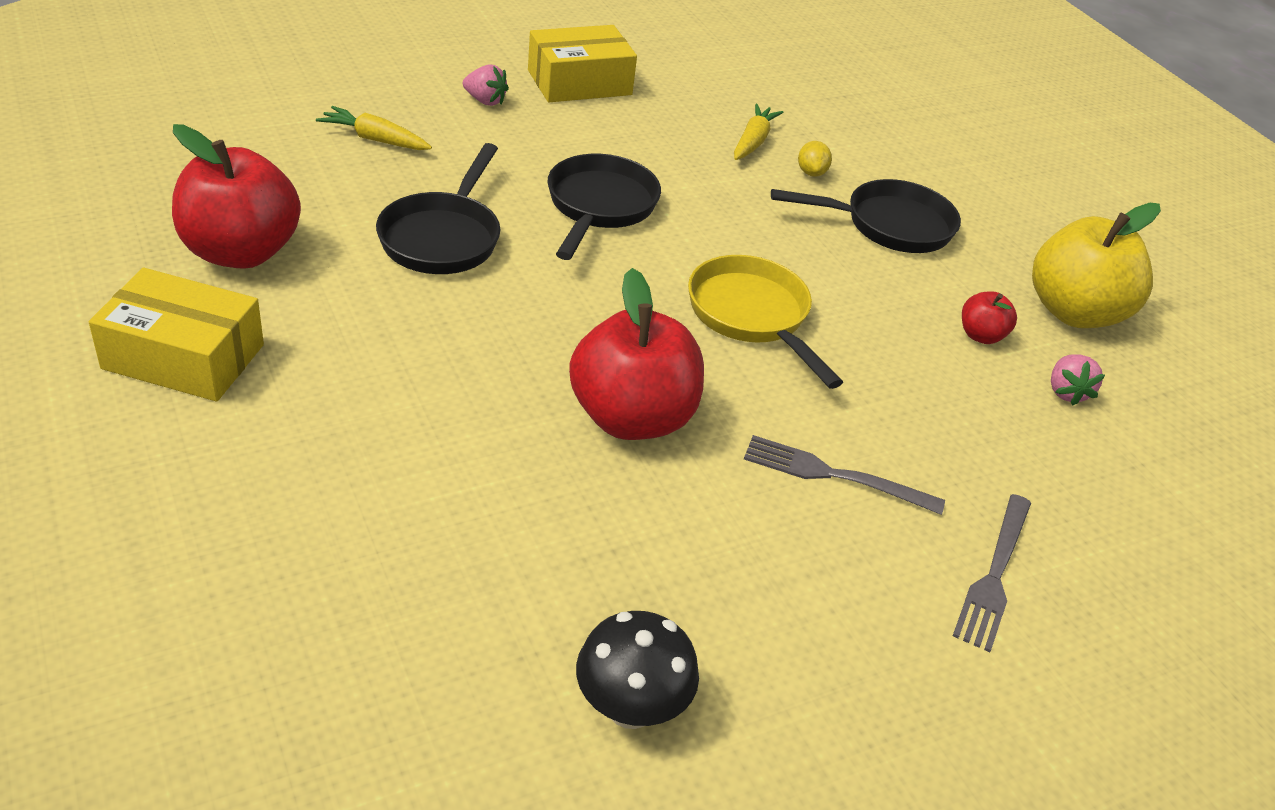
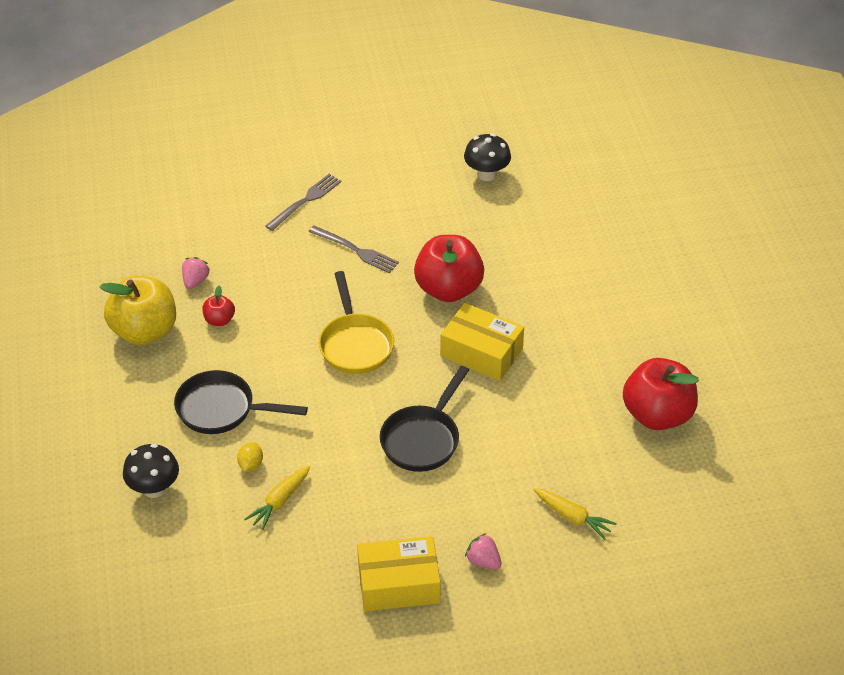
camera: 160 degrees left, 5 degrees up
yellow box [89,268,264,402] -> yellow box moved to [440,303,524,381]
black pan [376,143,500,274] -> none
none -> black mushroom [123,444,179,498]

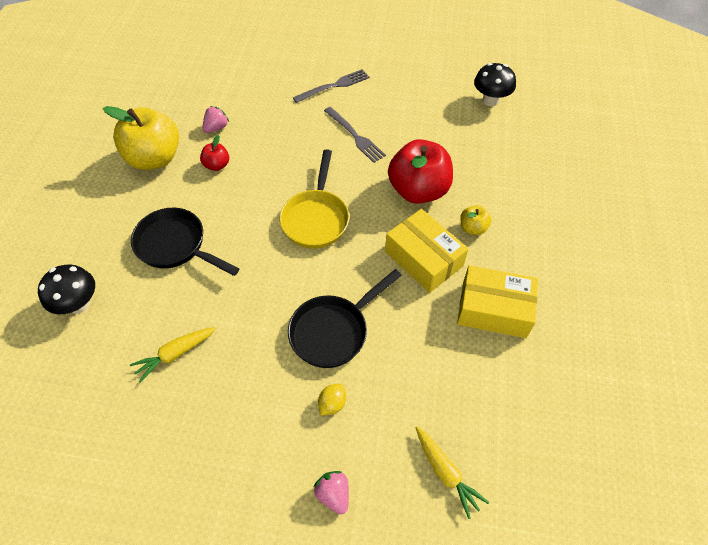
camera: 20 degrees right, 10 degrees up
yellow lemon [237,442,263,471] -> yellow lemon moved to [318,384,346,416]
yellow box [357,536,441,611] -> yellow box moved to [457,265,538,338]
red apple [623,358,699,430] -> none
none -> yellow apple [460,205,492,235]

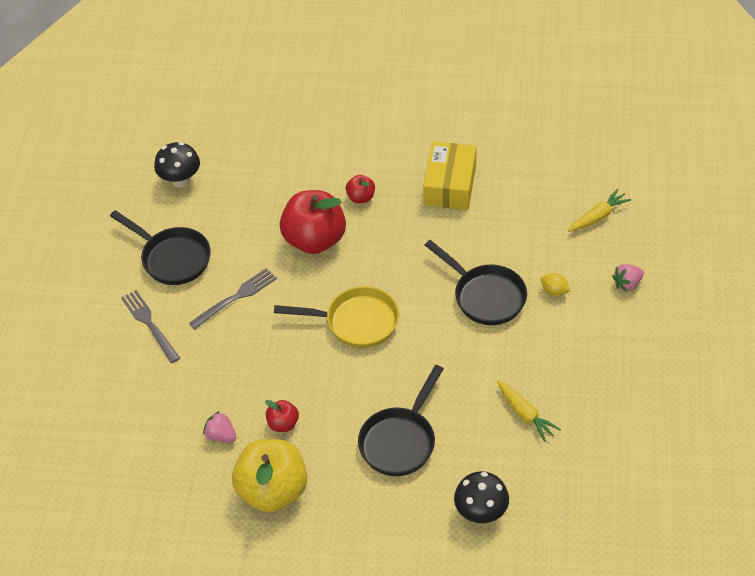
camera: 90 degrees left, 5 degrees down
yellow box [385,209,468,293] -> none
yellow apple [460,205,492,235] -> red apple [346,175,375,203]
none -> black pan [110,210,211,285]

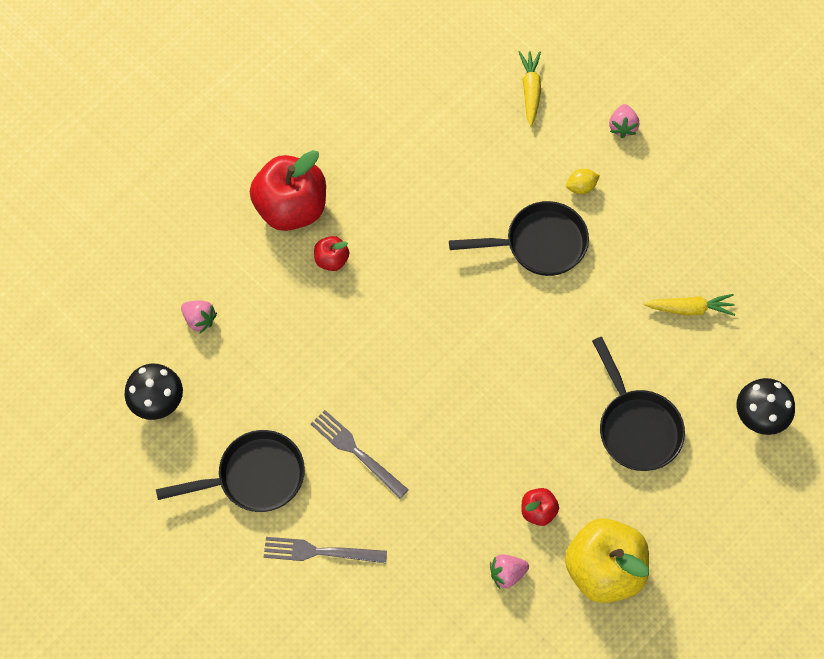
camera: 55 degrees left, 15 degrees up
grey fork [189,268,277,329] -> grey fork turned 45 degrees counterclockwise [311,410,409,498]
yellow pan [274,286,399,348] -> none
red apple [280,190,346,254] -> red apple moved to [250,150,326,231]
yellow box [423,142,477,210] -> none
none -> pink strawberry [181,301,217,333]

